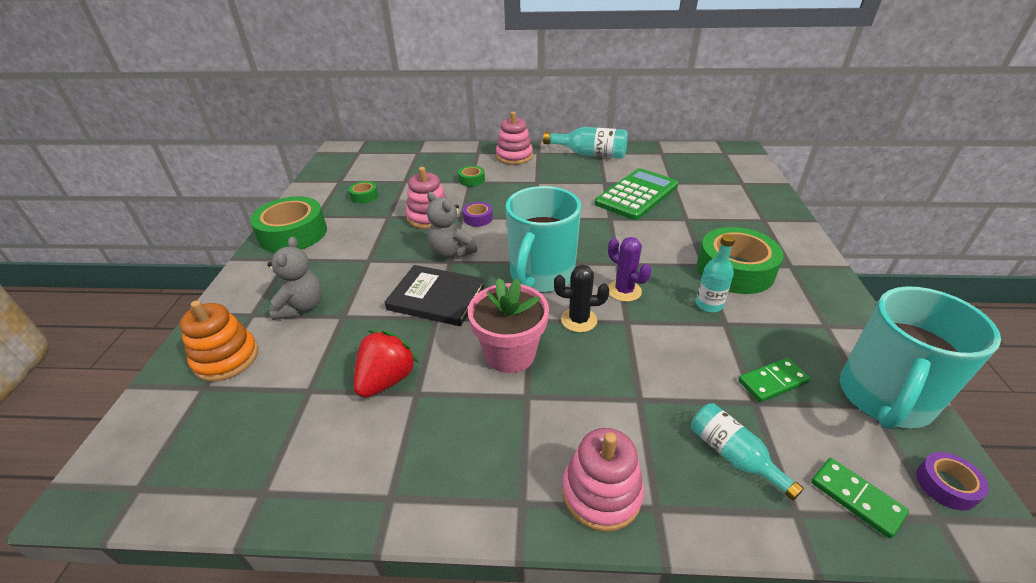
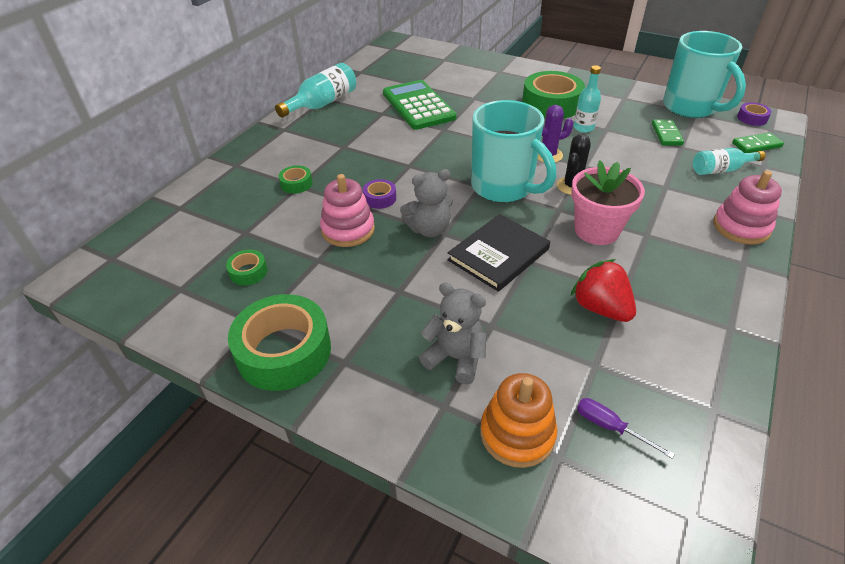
camera: 65 degrees left, 5 degrees up
pink stacking toy [496,111,533,165] -> none
none -> purple screwdriver [577,398,675,459]

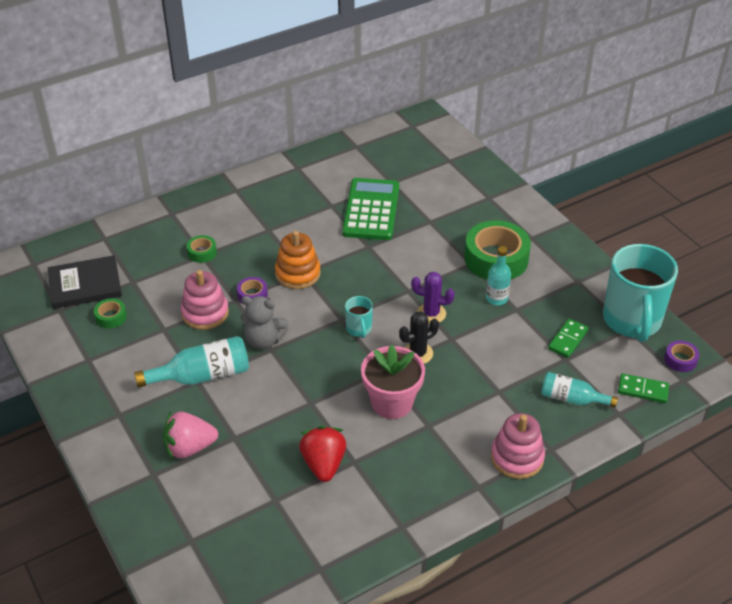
camera: 30 degrees right, 0 degrees up
green tape [228,294,331,391] -> none
turquoise bottle [275,63,356,117] -> turquoise bottle moved to [134,336,249,388]
grey teddy bear [419,283,486,384] -> pink strawberry [163,412,218,459]
black book [447,214,550,292] -> black book moved to [48,255,122,309]
turquoise mug [471,100,556,203] -> turquoise mug [345,296,373,338], size x0.44
orange stacking toy [480,373,557,468] -> orange stacking toy moved to [275,231,321,289]
purple screwdriver [577,398,675,459] -> none

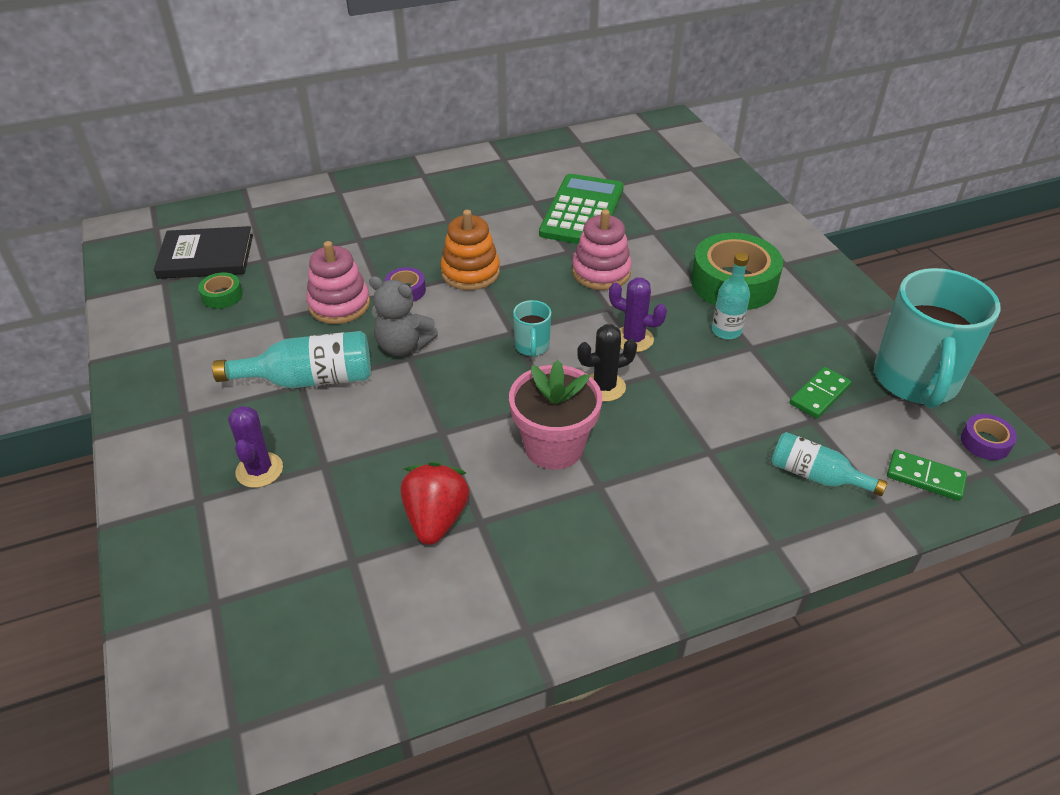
camera: 10 degrees right, 0 degrees up
pink strawberry [163,412,218,459] -> purple cactus [228,406,283,488]
green tape [187,235,217,263] -> none
pink stacking toy [491,413,545,479] -> pink stacking toy moved to [572,209,632,290]

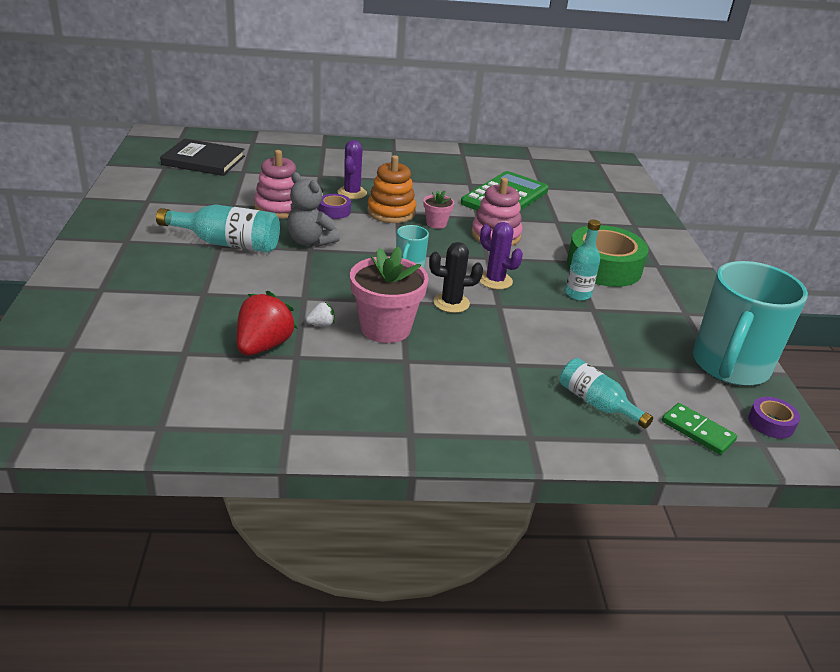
camera: 15 degrees right, 10 degrees down
green tape [198,272,243,309] -> none
purple cactus [228,406,283,488] -> purple cactus moved to [337,140,367,199]
green domino [790,367,852,419] -> none
none -> white strawberry [306,302,335,326]
none -> pink flower pot [423,190,454,229]

